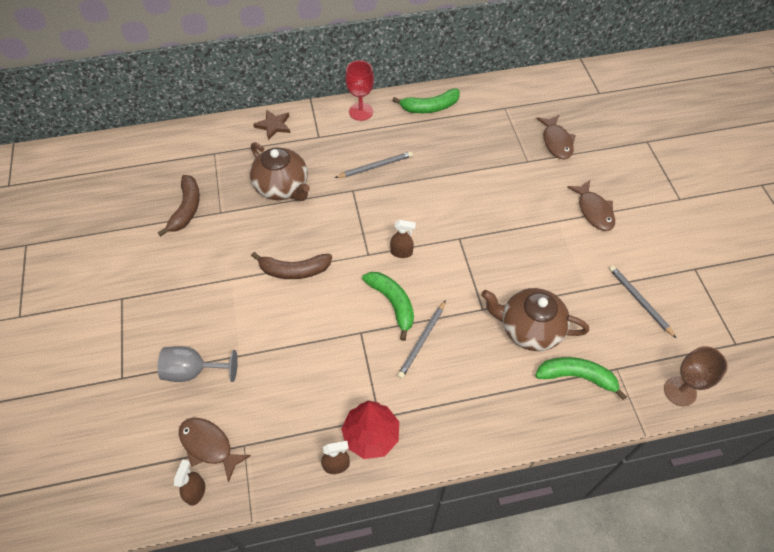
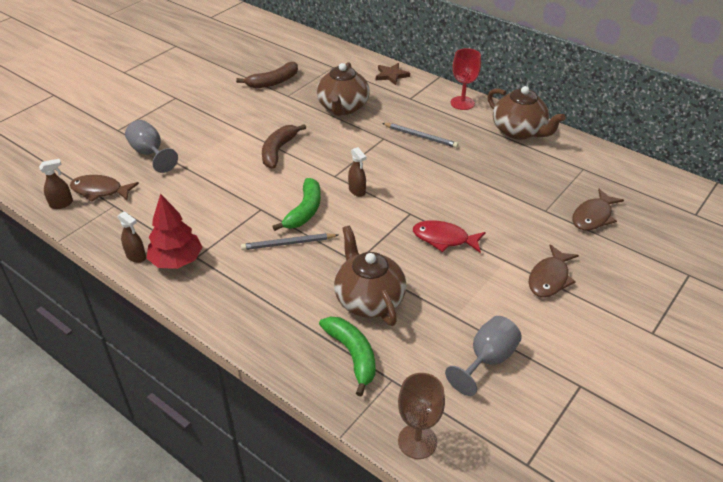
camera: 50 degrees right, 15 degrees down
brown fish [179,418,251,483] -> brown fish turned 75 degrees counterclockwise [70,175,139,202]
brown banana [251,252,332,279] -> brown banana turned 60 degrees clockwise [262,124,306,168]
green banana [392,89,460,113] -> brown teapot [487,86,565,140]
grey pencil [609,266,676,338] -> grey goblet [445,316,522,396]
none -> red fish [413,220,486,253]

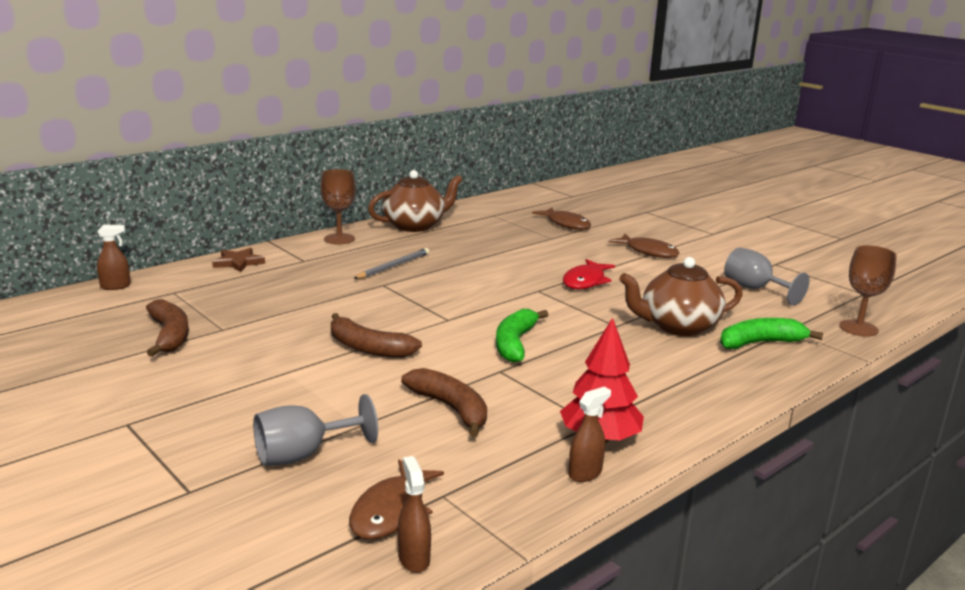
camera: 80 degrees left, 20 degrees down
grey pencil [241,233,338,250] -> none
green banana [272,178,321,231] -> green banana turned 105 degrees counterclockwise [496,309,549,363]
brown teapot [317,62,370,116] -> none
brown spray bottle [348,147,366,197] -> brown spray bottle moved to [97,225,131,290]
red goblet [451,48,481,110] -> brown goblet [320,169,356,245]
none -> brown banana [401,368,487,437]

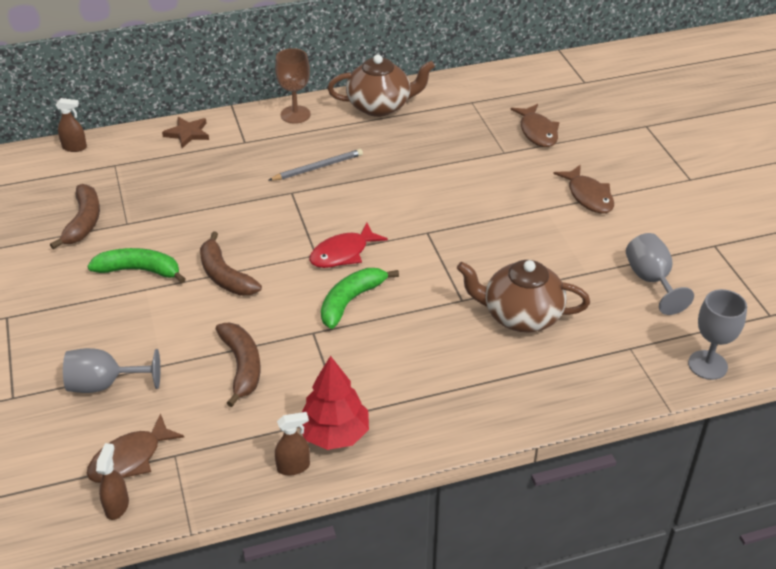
camera: 25 degrees right, 20 degrees up
red fish [563,259,615,289] -> red fish moved to [309,223,388,268]
green banana [720,318,823,349] -> green banana moved to [87,248,186,283]
brown goblet [839,245,897,337] -> grey goblet [688,289,747,380]

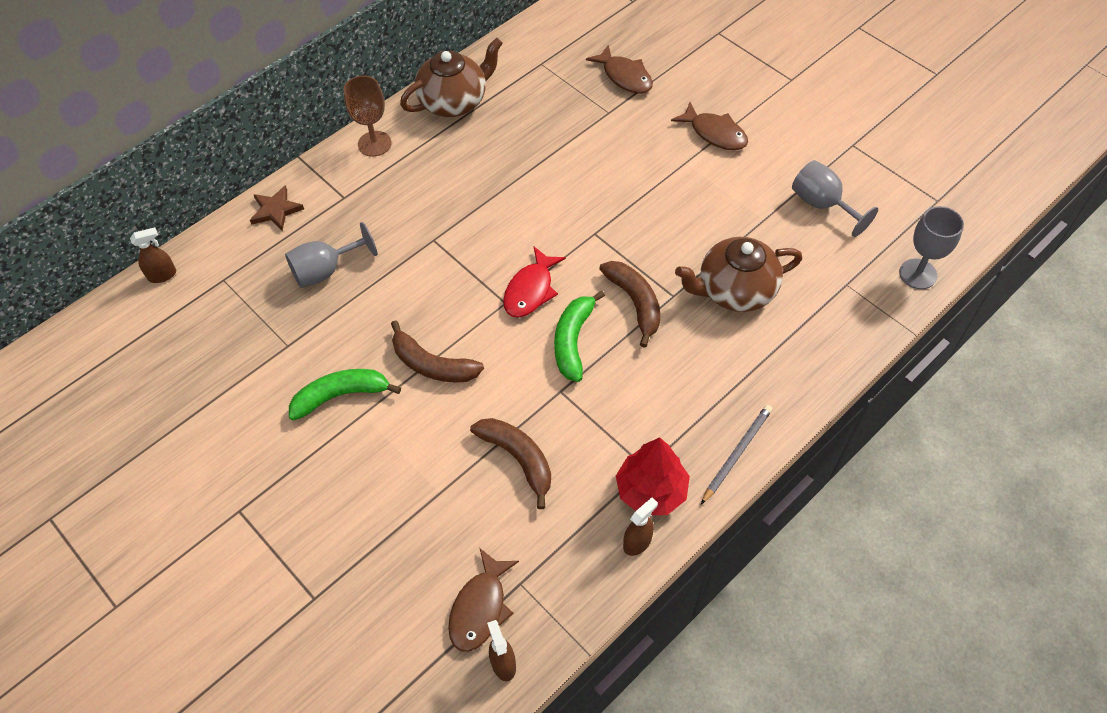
camera: 25 degrees left, 15 degrees up
brown banana [50,184,100,249] -> brown banana moved to [599,261,660,348]
grey goblet [63,348,160,393] -> grey goblet moved to [285,222,377,288]
grey pencil [269,149,363,181] -> grey pencil moved to [701,405,773,504]

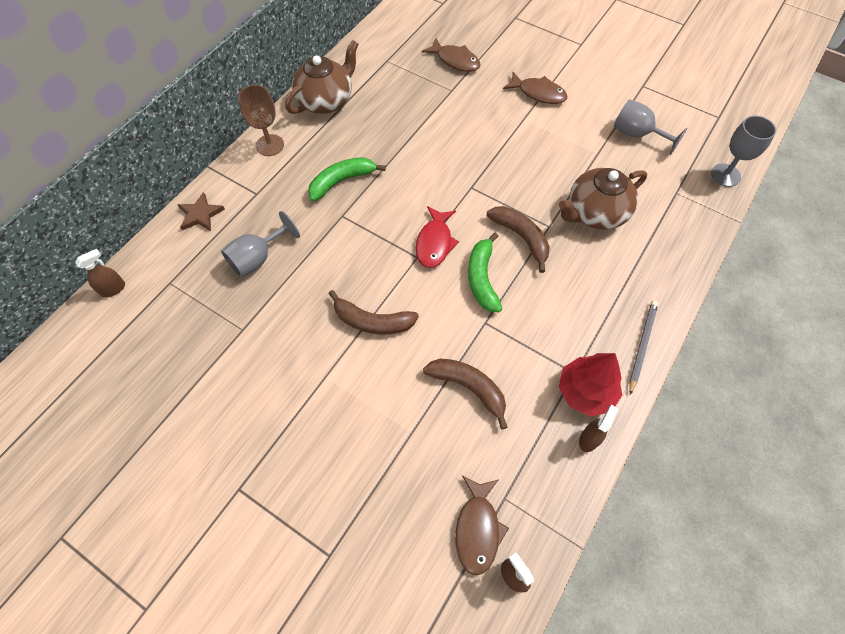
camera: 15 degrees left, 5 degrees up
green banana [289,369,401,421] -> green banana moved to [308,157,386,202]

